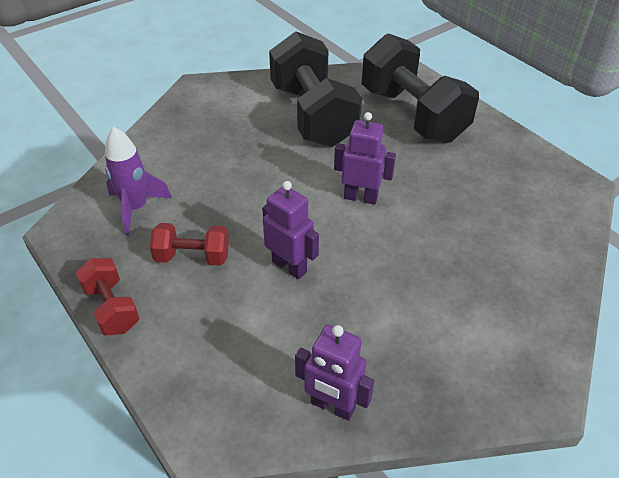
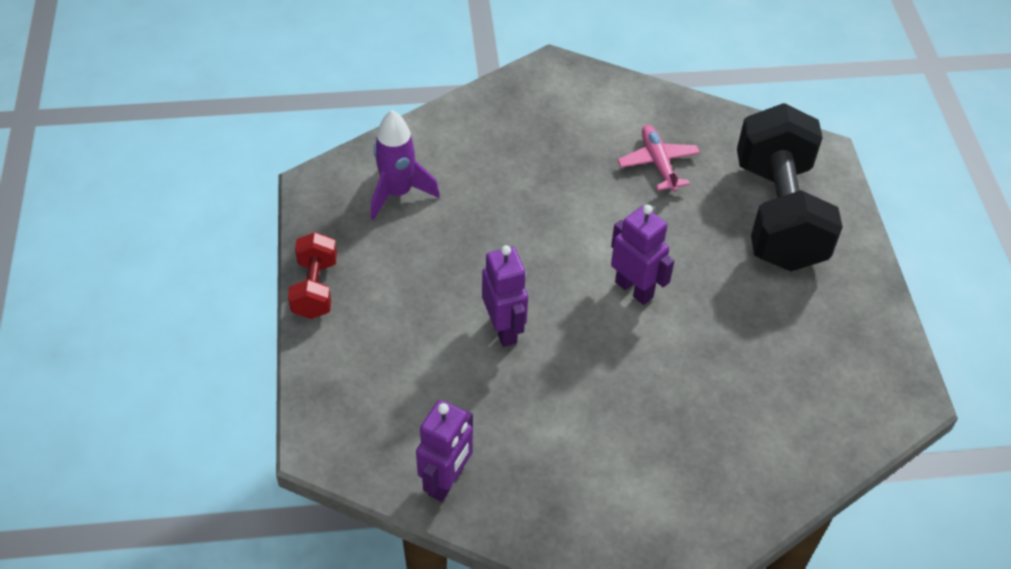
camera: 30 degrees right, 5 degrees up
red dumbbell [150,223,229,266] -> none
black dumbbell [269,31,362,147] -> pink plane [618,125,700,192]
purple robot [295,324,374,421] -> purple robot turned 120 degrees counterclockwise [416,400,473,502]

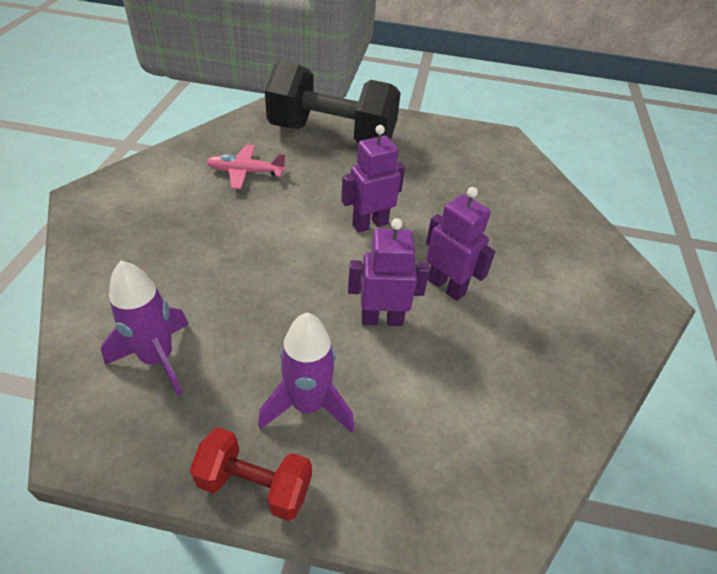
camera: 75 degrees left, 5 degrees down
purple robot [416,400,473,502] -> purple robot moved to [426,187,495,301]
none -> purple rocket [258,313,354,433]

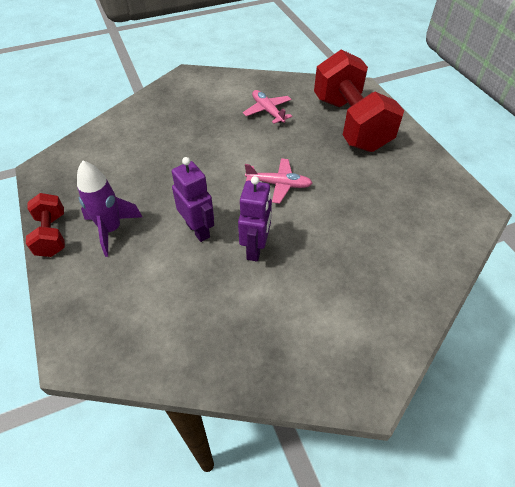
camera: 60 degrees right, 5 degrees up
purple rocket [101,261,189,395] -> none
black dumbbell [265,61,401,143] -> red dumbbell [314,49,404,152]
purple robot [341,125,405,233] -> pink plane [245,158,312,204]

